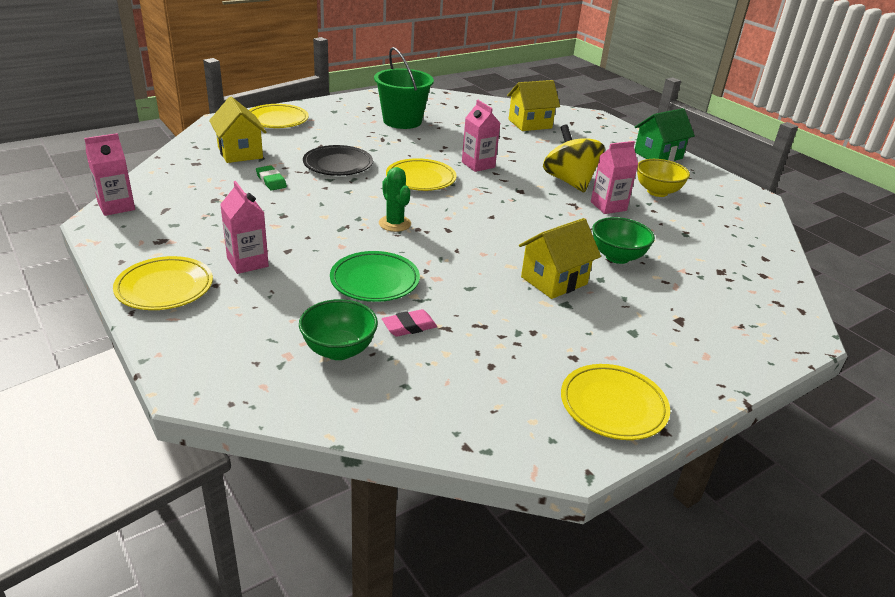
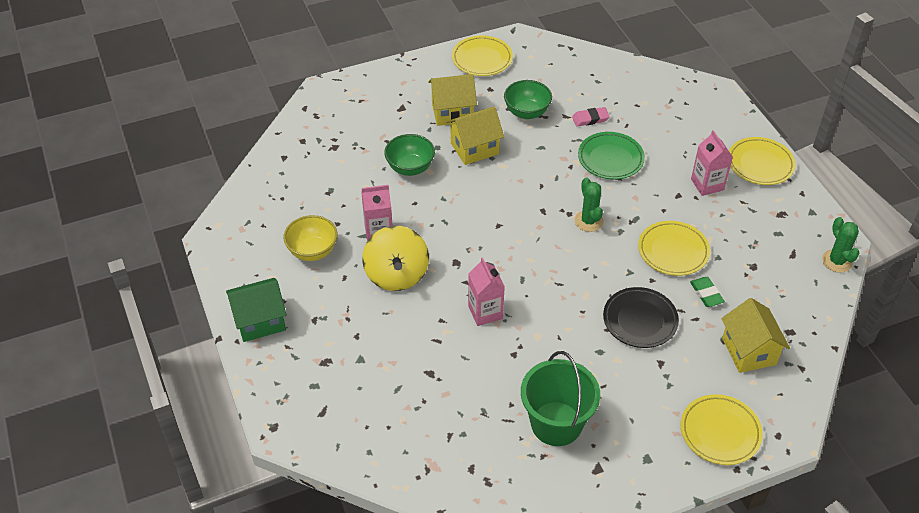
camera: 165 degrees left, 15 degrees up
pink carton [84,133,135,216] -> green cactus [822,217,860,273]
green bowl [299,299,378,360] -> green bowl moved to [504,80,552,119]
yellow plate [386,158,456,191] -> yellow plate moved to [638,221,710,276]
yellow house [507,80,560,131] -> yellow house moved to [428,74,477,126]

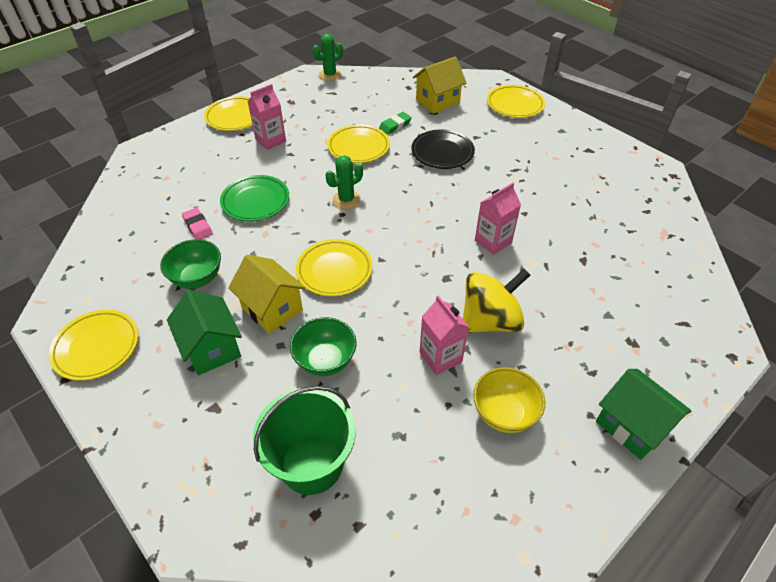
camera: 110 degrees left, 0 degrees up
yellow house [428,74,477,126] -> green house [167,290,242,375]
green bucket [521,351,600,446] -> green bucket moved to [253,385,356,495]
none -> yellow plate [296,239,372,296]

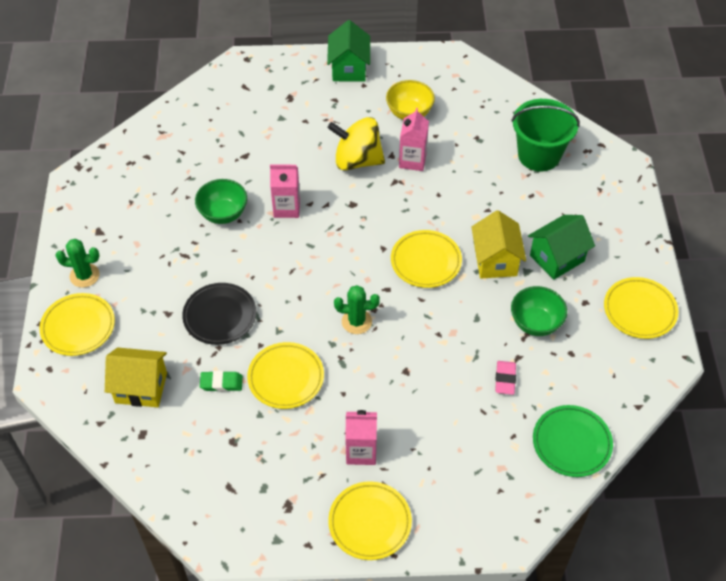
camera: 140 degrees left, 5 degrees up
green house [167,290,242,375] -> green house turned 45 degrees clockwise [528,215,595,280]
green plate [220,175,289,221] -> green plate moved to [533,405,613,477]
green bowl [290,317,357,376] -> green bowl moved to [195,179,247,224]
green cactus [313,34,343,81] -> green cactus moved to [55,239,100,288]

